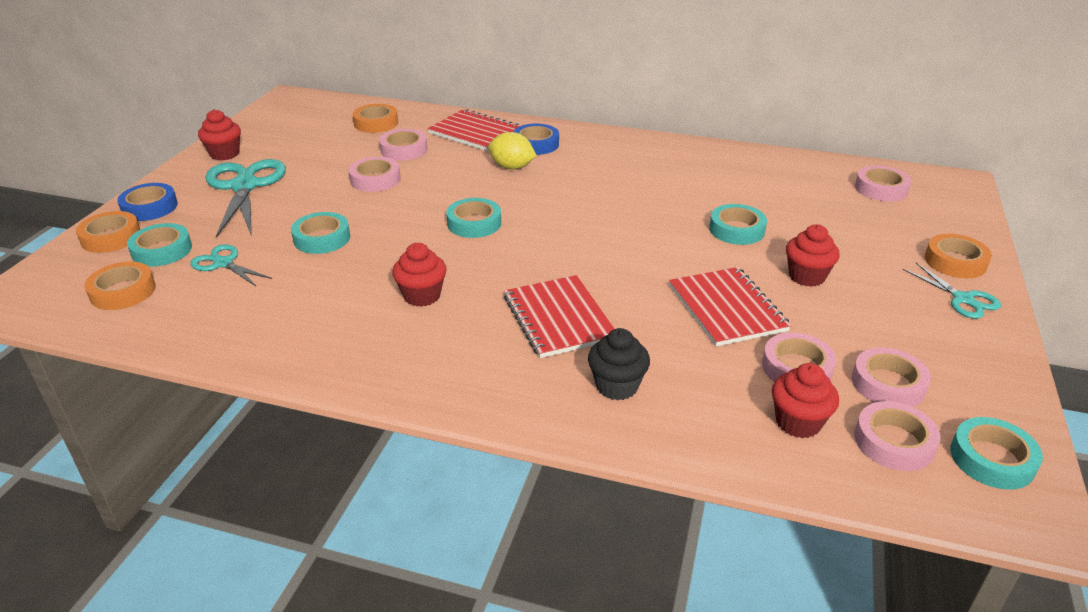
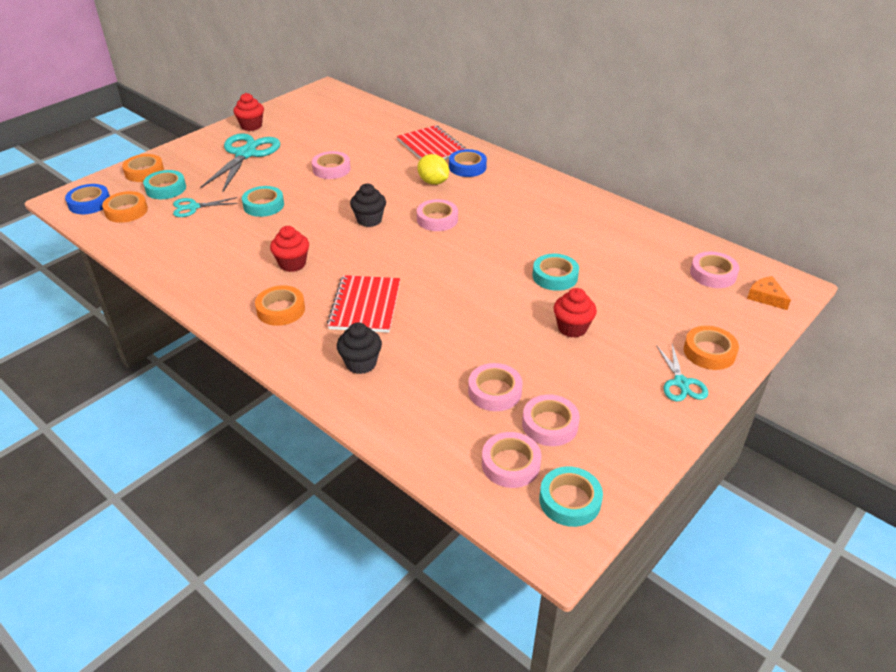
camera: 25 degrees right, 5 degrees up
blue tape [117,183,178,221] -> blue tape moved to [65,184,110,214]
turquoise scissors [190,244,272,287] -> turquoise scissors turned 75 degrees counterclockwise [173,197,238,217]
orange tape [352,104,398,133] -> orange tape moved to [255,285,305,326]
pink tape [379,129,427,161] -> pink tape moved to [417,199,458,231]
turquoise tape [446,198,501,238] -> black cupcake [350,184,386,227]
red notebook [669,267,791,346] -> none
red cupcake [772,363,839,438] -> none
none -> orange cheese [747,276,791,310]

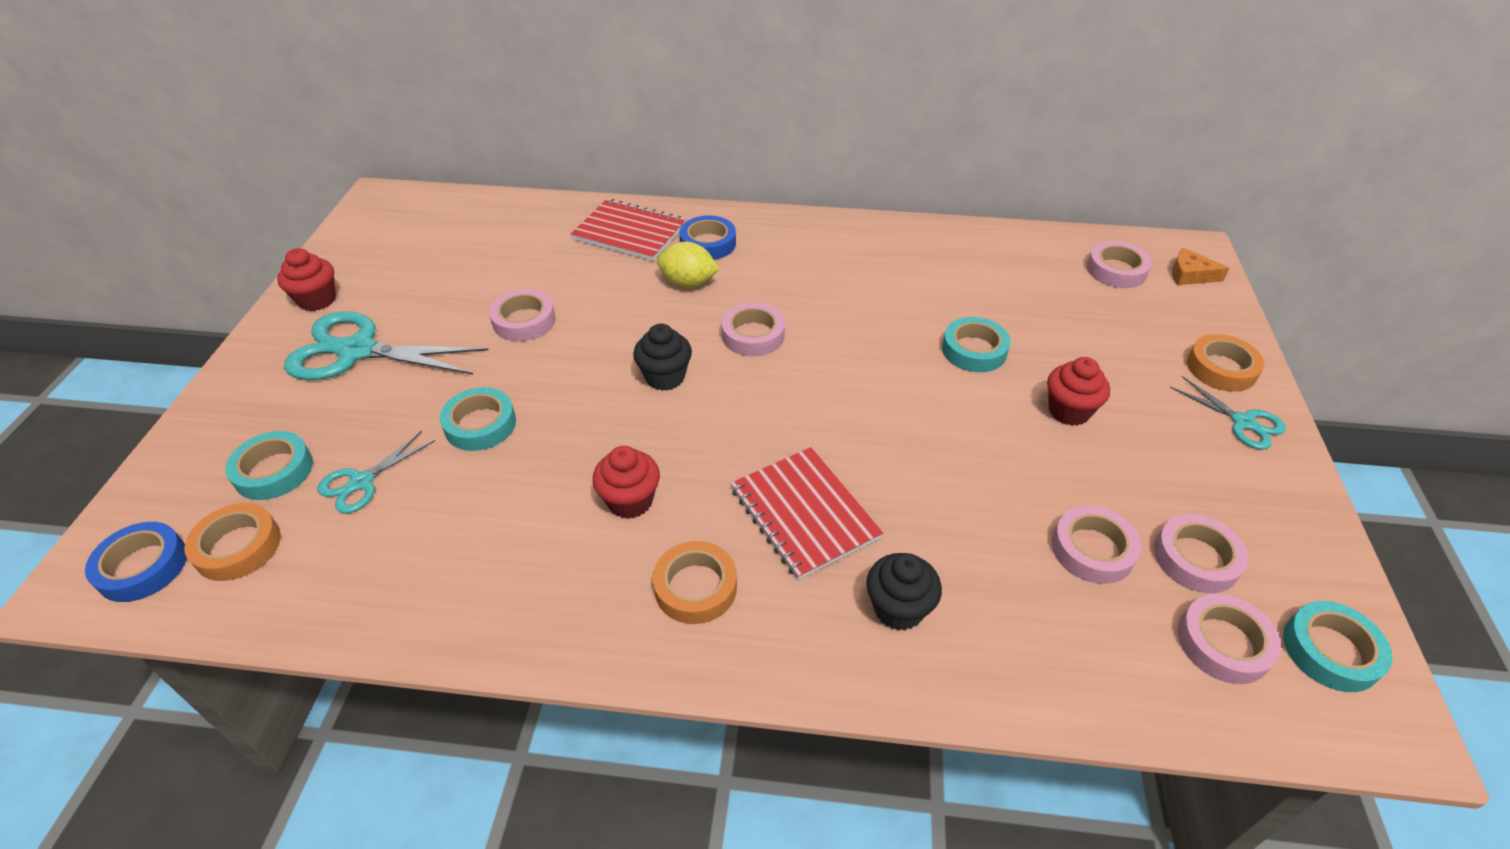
camera: 35 degrees left, 5 degrees up
orange tape [122,154,164,182] -> none
turquoise scissors [200,133,281,193] -> turquoise scissors turned 60 degrees counterclockwise [284,311,488,380]

